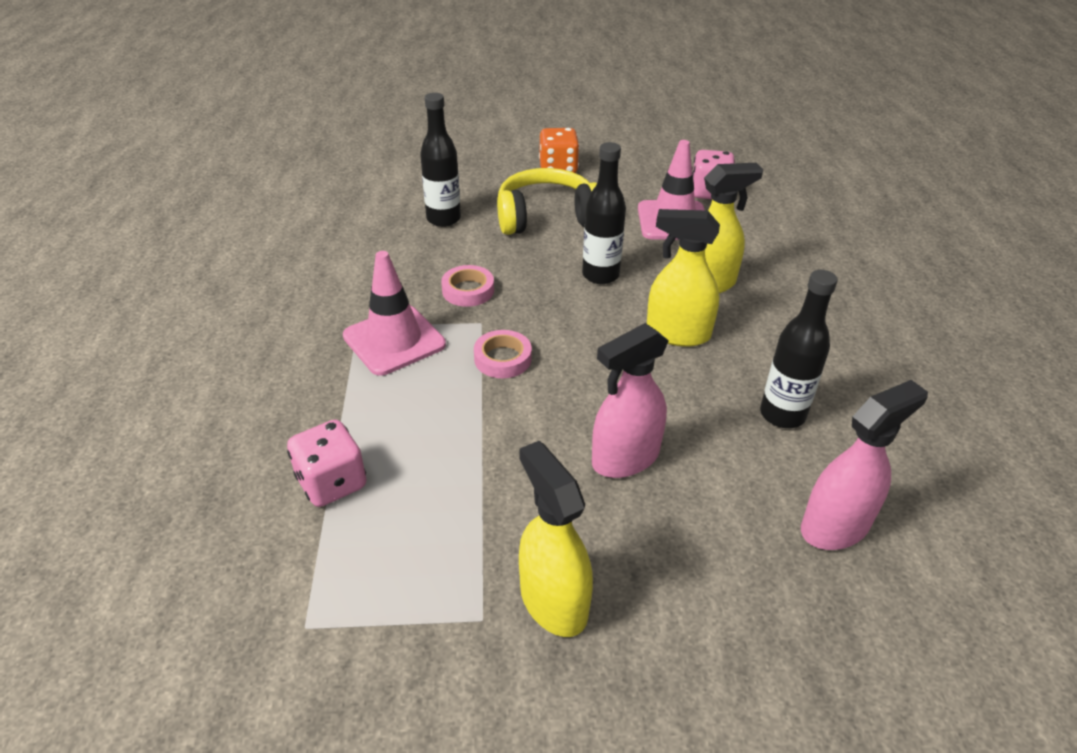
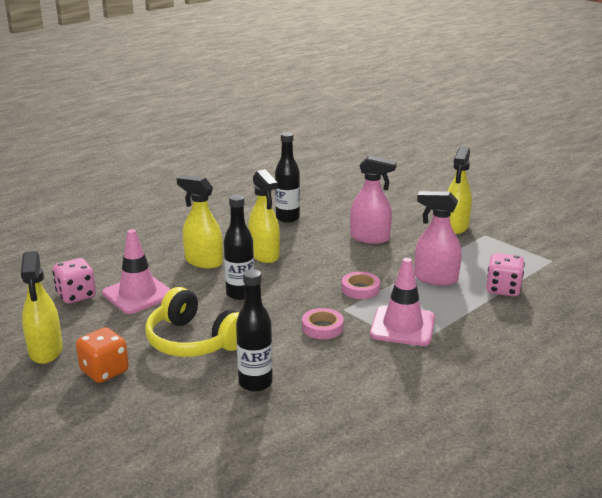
camera: 130 degrees left, 15 degrees down
pink spray bottle [801,380,928,550] -> pink spray bottle moved to [414,191,462,286]
none -> yellow spray bottle [21,251,63,364]

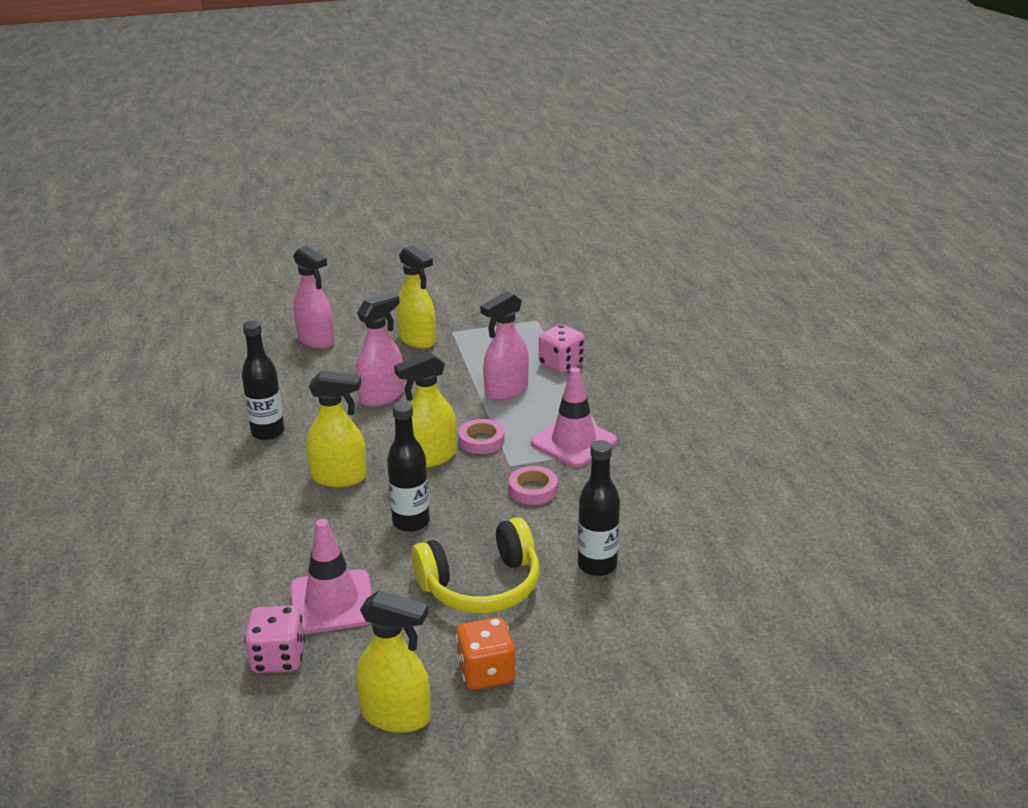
camera: 60 degrees left, 5 degrees up
yellow spray bottle [177,175,223,269] -> yellow spray bottle moved to [394,352,456,468]
none -> pink spray bottle [293,245,335,349]

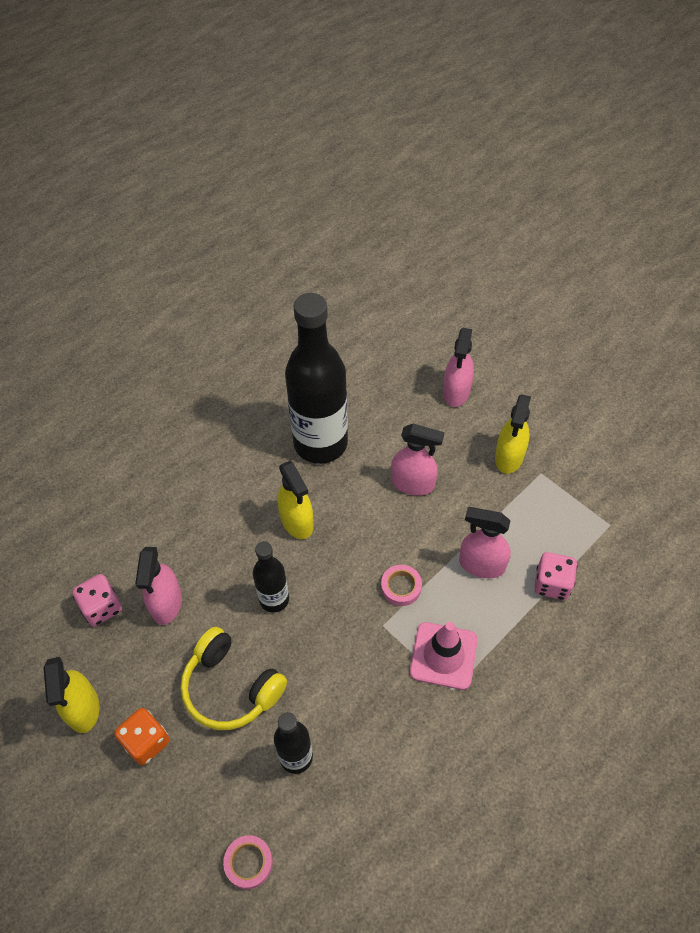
camera: 60 degrees right, 25 degrees up
black bottle [242,320,285,440] -> black bottle [285,293,348,464], size x2.01
pink traffic cone [291,519,372,634] -> pink spray bottle [135,547,182,625]
yellow spray bottle [394,352,456,468] -> none
pink tape [509,466,558,505] -> pink tape moved to [223,835,273,889]

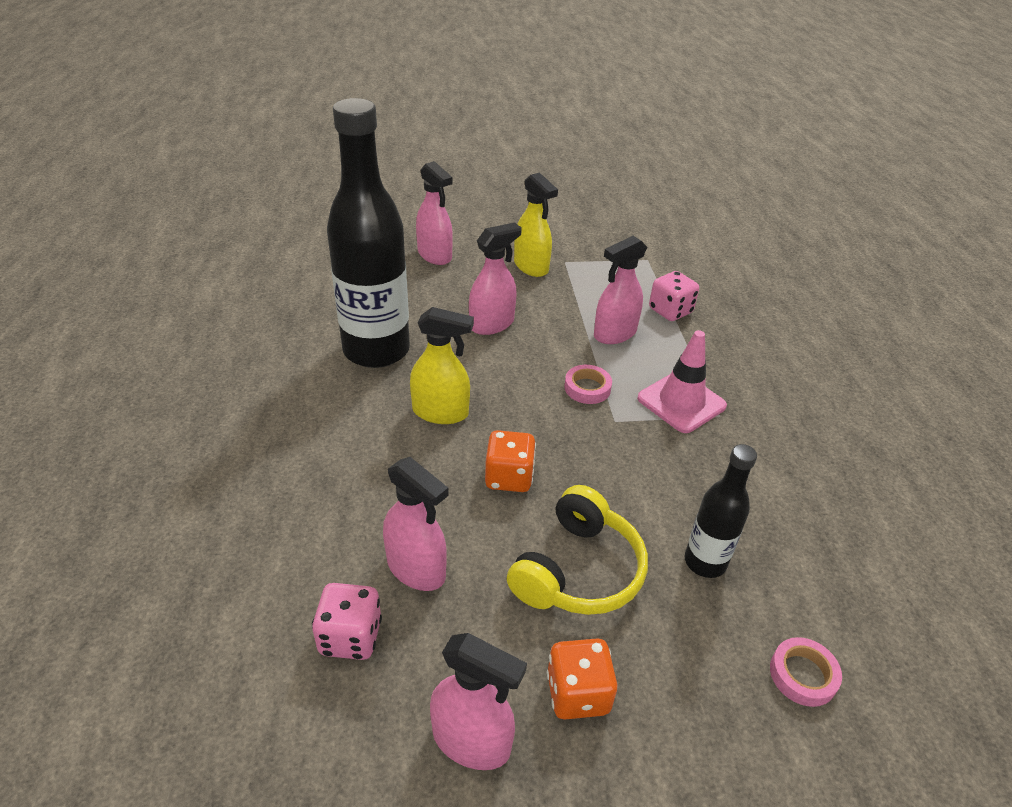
camera: 55 degrees left, 15 degrees down
yellow spray bottle [44,657,100,733] -> pink spray bottle [430,633,527,770]
yellow headphones [180,627,287,730] -> yellow headphones turned 45 degrees counterclockwise [507,485,648,615]
black bottle [253,541,289,613] -> orange dice [485,430,536,492]

